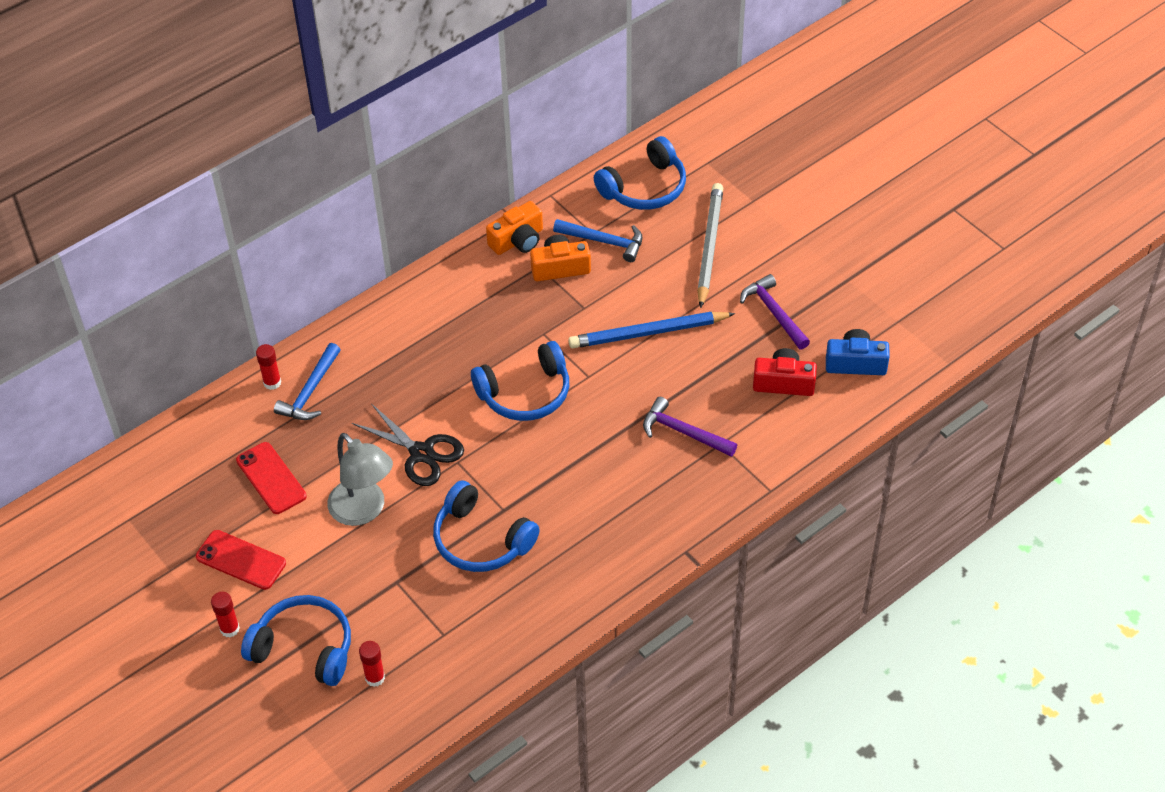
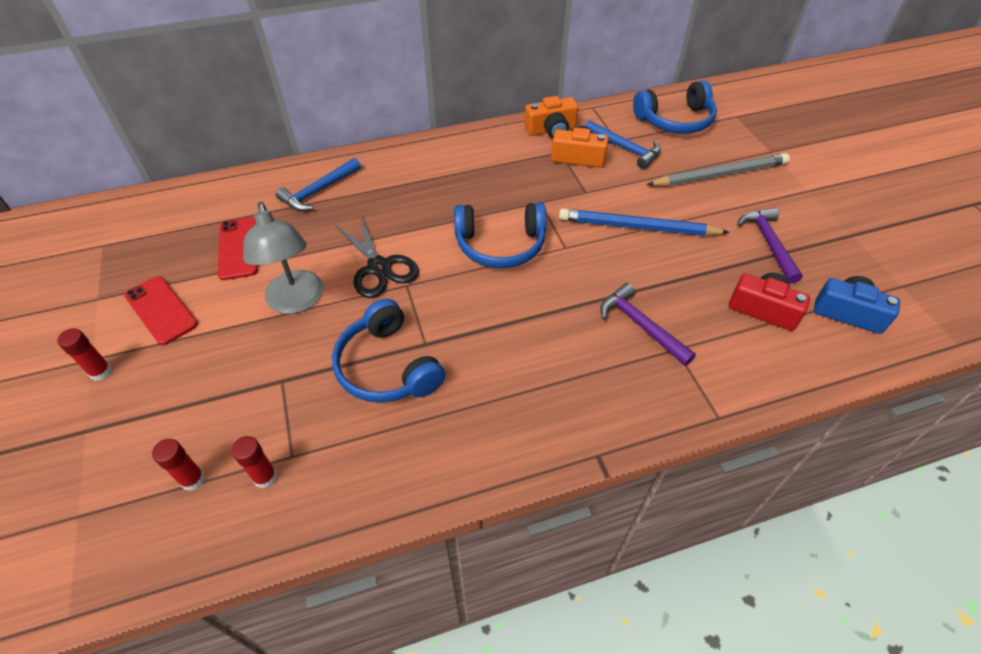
camera: 20 degrees right, 0 degrees up
blue headphones [241,595,351,686] -> none
red glue stick [256,344,281,390] -> red glue stick moved to [231,436,277,488]
grey pencil [697,183,723,308] -> grey pencil turned 45 degrees clockwise [646,153,790,186]

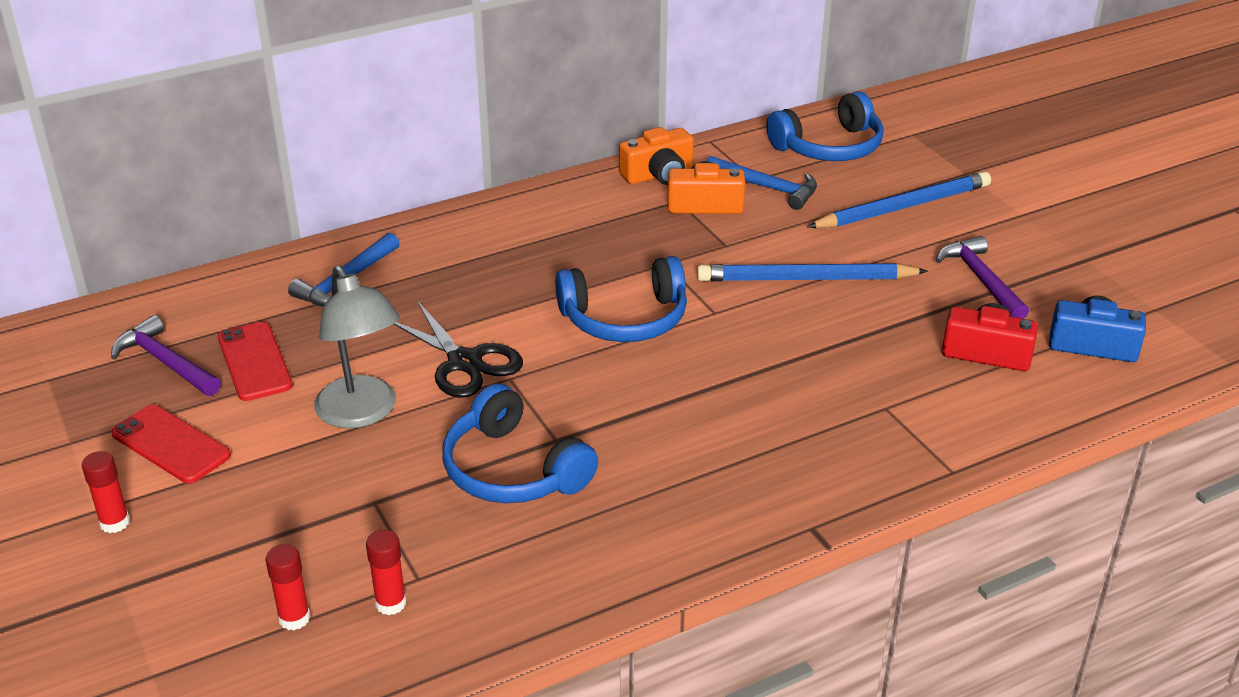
camera: 10 degrees left, 15 degrees down
purple hammer [600,283,696,366] -> purple hammer moved to [111,315,221,396]
grey pencil [646,153,790,186] -> blue pencil [807,171,991,228]

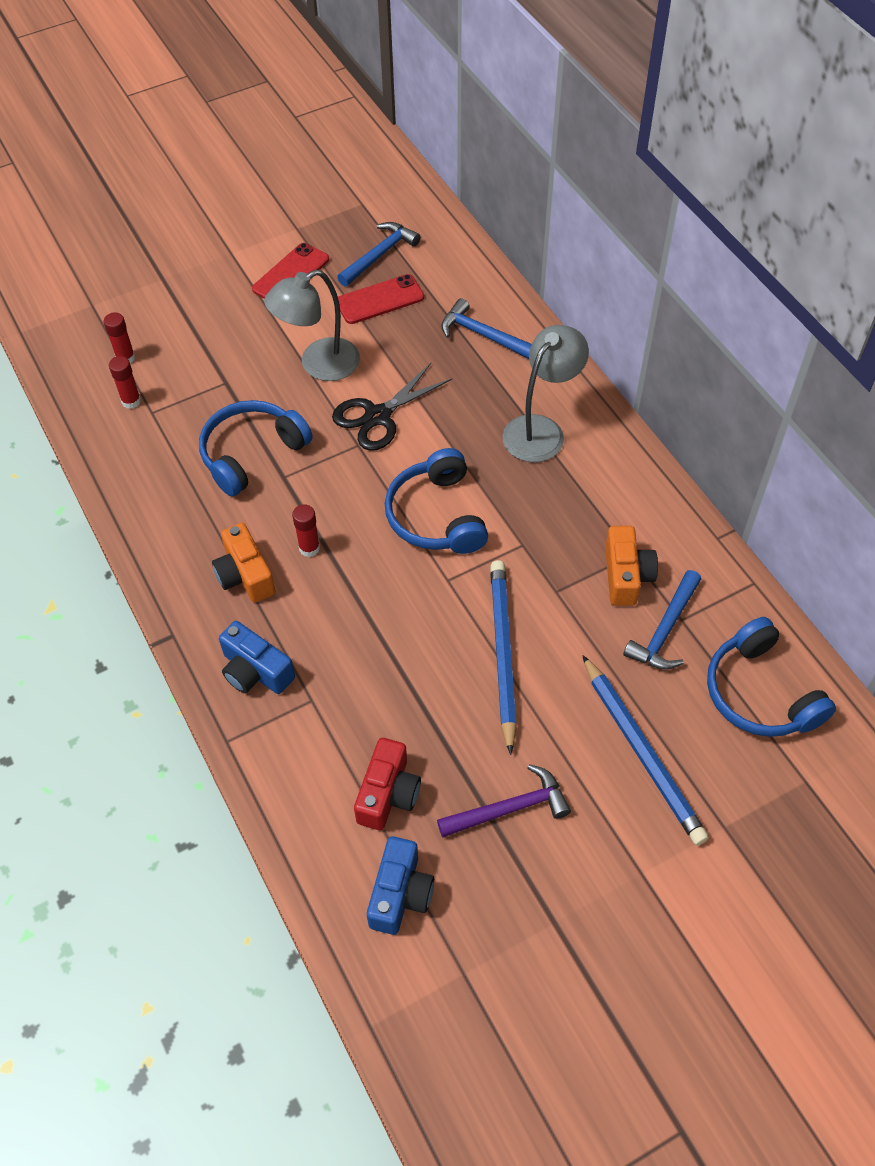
camera: 90 degrees right, 20 degrees up
red glue stick [82,451,130,533] -> red glue stick moved to [292,504,320,557]
purple hammer [111,315,221,396] -> blue hammer [337,222,421,286]
orange camera [619,127,694,185] -> orange camera moved to [212,523,275,603]
none -> blue camera [219,621,295,694]
none -> grey lamp [503,325,589,462]

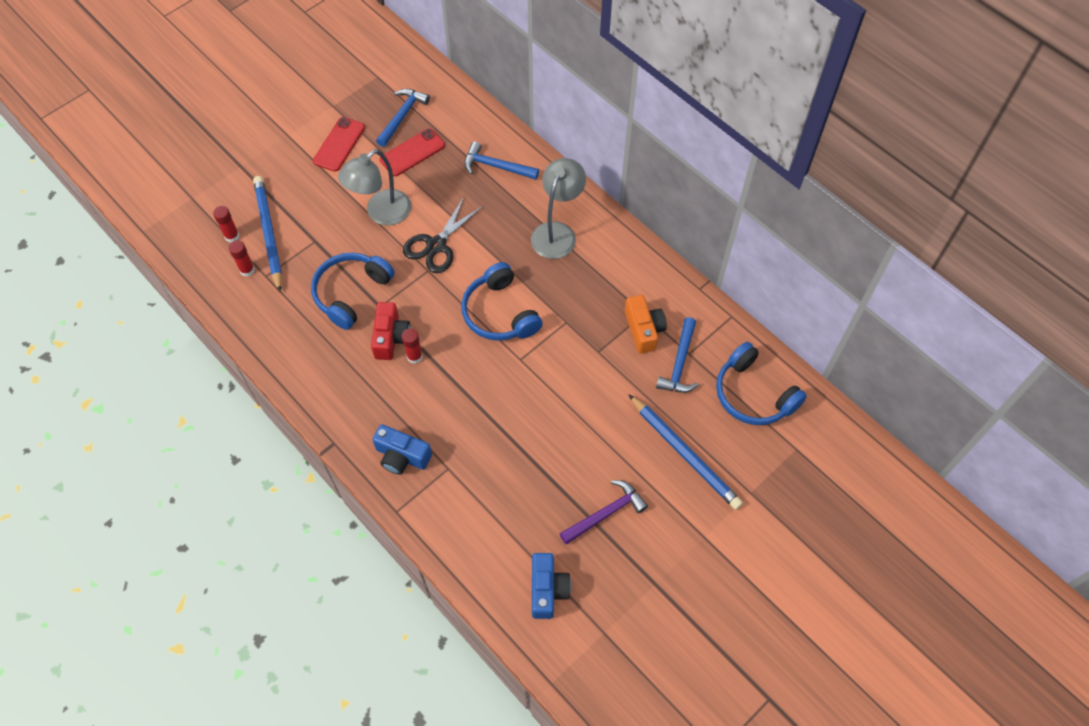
camera: 15 degrees left, 5 degrees up
orange camera [212,523,275,603] -> none
red camera [354,738,421,830] -> red camera moved to [371,302,410,360]
blue pencil [490,560,517,755] -> blue pencil moved to [253,176,282,292]

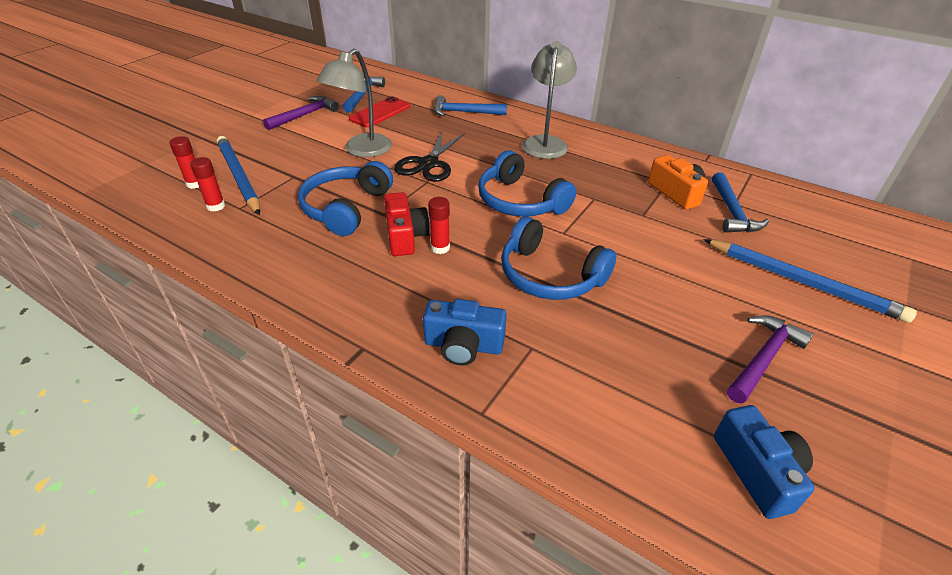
camera: 15 degrees left, 20 degrees down
red phone [313,117,365,171] -> purple hammer [263,96,339,130]
blue headphones [716,342,807,425] -> blue headphones moved to [501,216,616,300]

